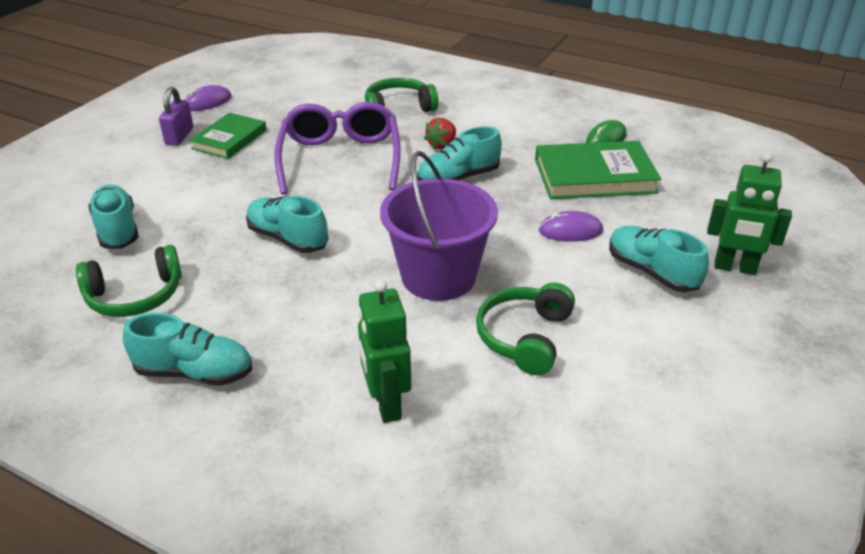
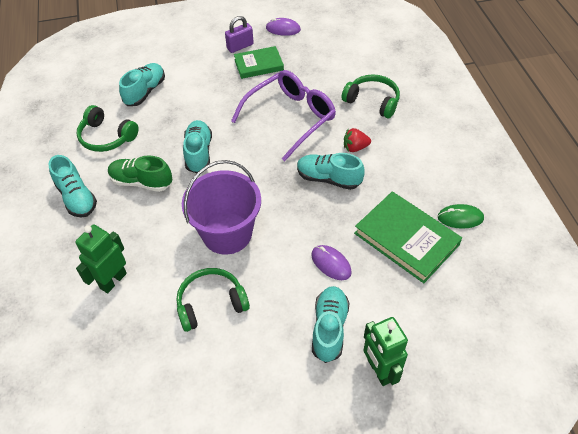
camera: 50 degrees right, 15 degrees up
none -> green shoe [108,156,172,192]

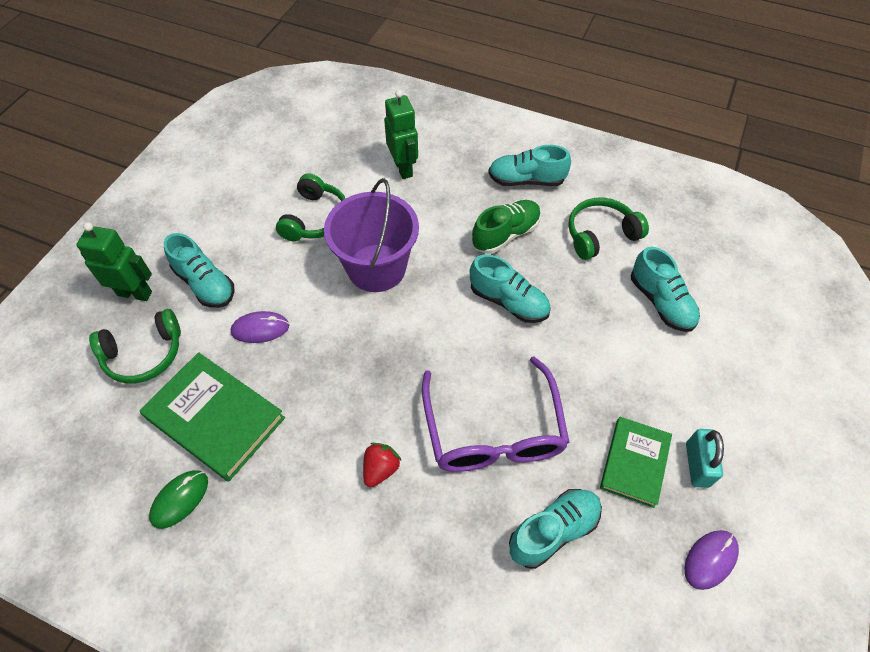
camera: 125 degrees right, 5 degrees up
purple padlock [225,16,254,53] -> turquoise padlock [686,429,724,488]
turquoise shoe [297,153,365,190] -> turquoise shoe moved to [509,489,602,569]
green headphones [342,74,400,118] -> green headphones moved to [89,309,181,383]
green book [354,191,462,283] -> green book turned 45 degrees clockwise [140,352,285,482]

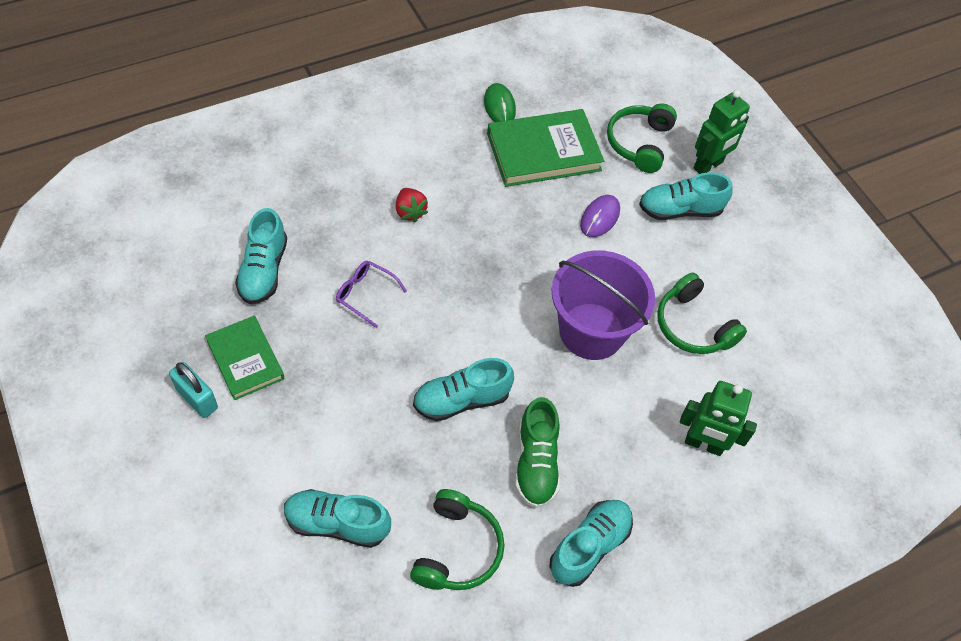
camera: 125 degrees right, 0 degrees up
purple glasses [422,356,570,472] -> purple glasses [336,261,407,328], size x0.46
purple mouse [684,530,739,590] -> none

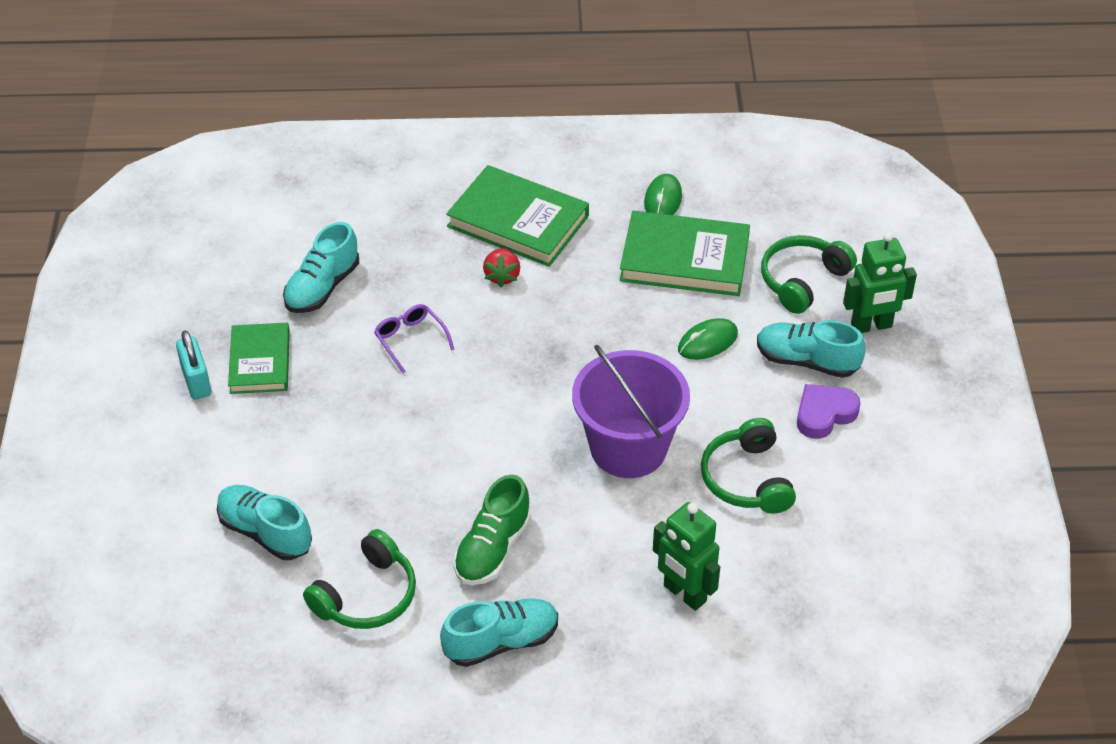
camera: 30 degrees right, 10 degrees down
turquoise shoe [413,358,514,421] -> none
purple mouse [580,195,620,237] -> green mouse [678,318,738,360]
none -> green book [446,165,589,267]
none -> purple heart [797,384,861,439]

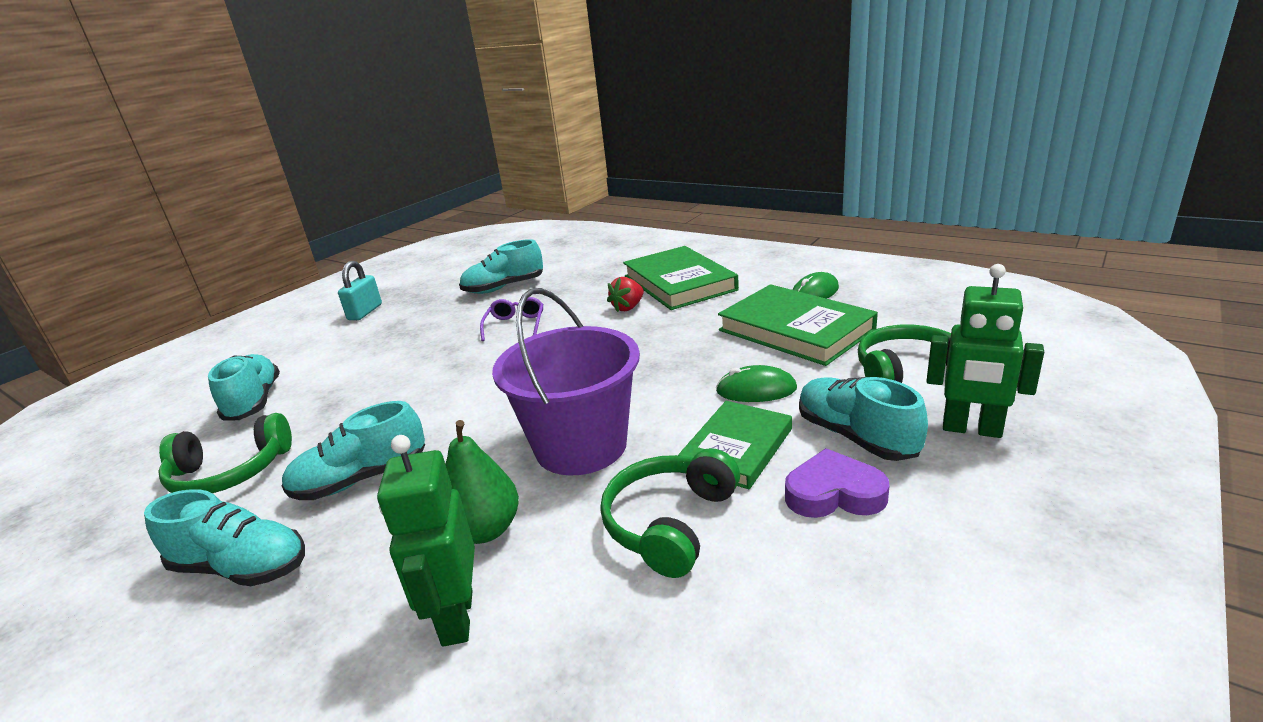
camera: 40 degrees right, 20 degrees down
green book [228,323,290,394] -> green book moved to [678,401,792,489]
green shoe [454,474,531,585] -> turquoise shoe [281,401,425,500]
none -> green pear [445,420,519,544]

